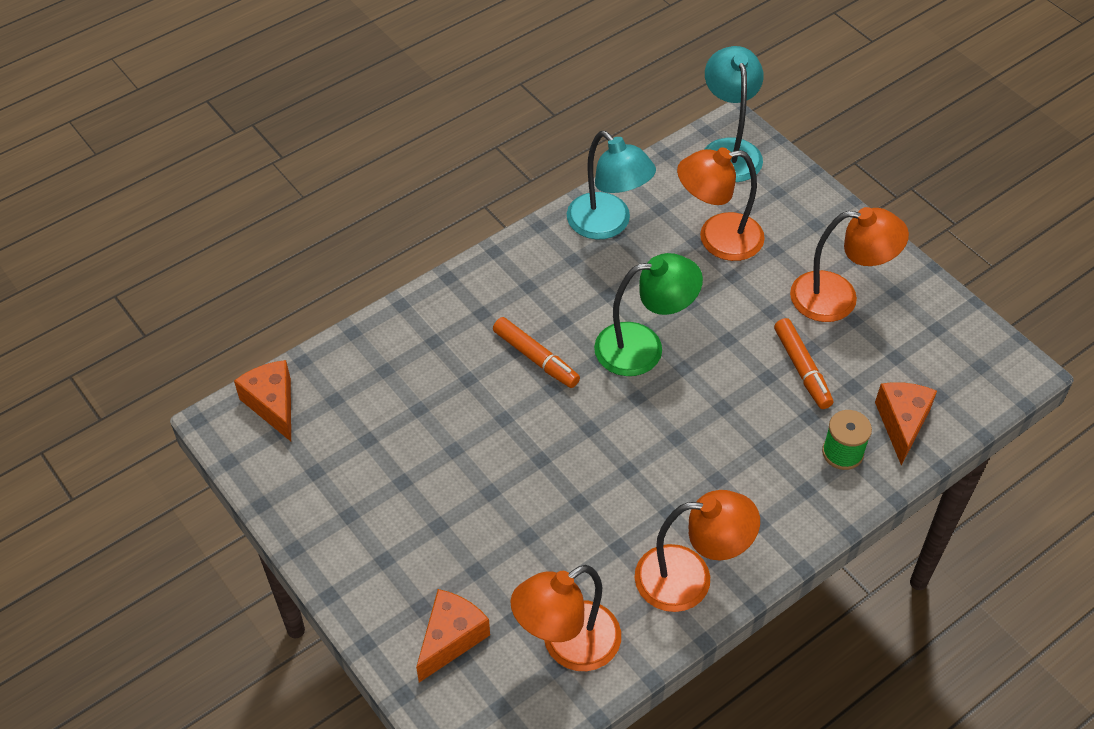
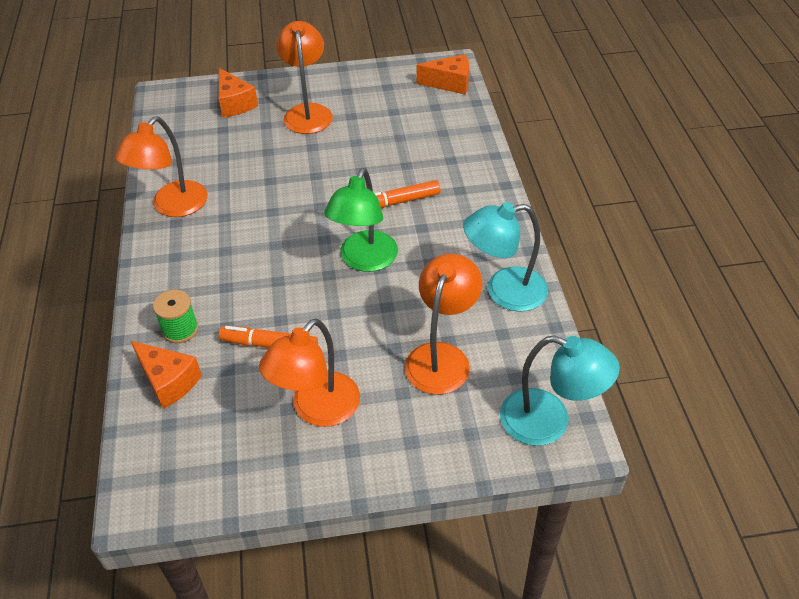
camera: 120 degrees right, 5 degrees down
orange lamp [510,565,621,671] -> orange lamp moved to [276,21,333,134]

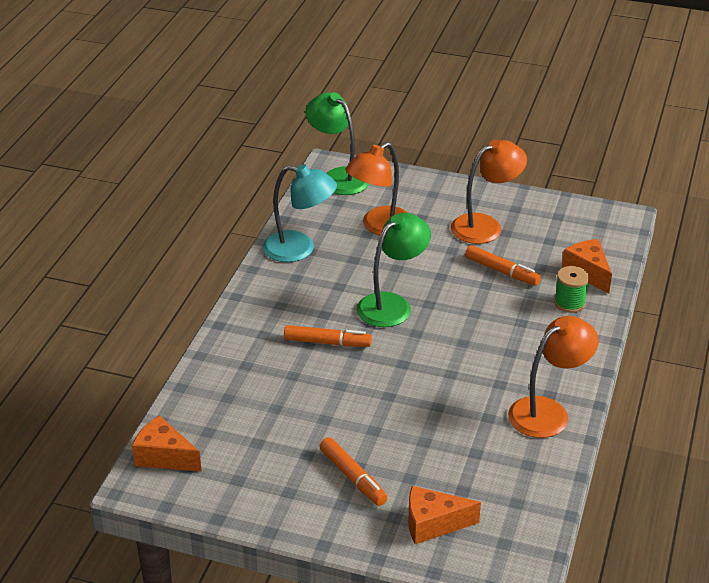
camera: 155 degrees left, 10 degrees down
orange cheese [219,68,258,117] -> orange cheese turned 90 degrees counterclockwise [408,486,481,544]
orange lamp [276,21,333,134] -> orange marker [319,437,388,506]
turquoise lamp [500,336,620,446] -> green lamp [305,92,369,195]

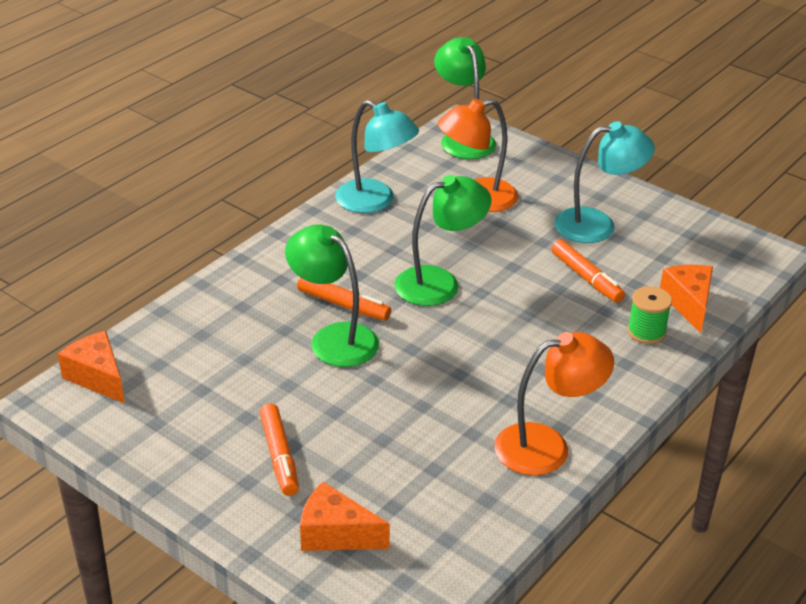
camera: 20 degrees right, 0 degrees up
orange lamp [451,140,527,244] -> turquoise lamp [554,121,655,243]
none -> green lamp [285,224,379,367]

